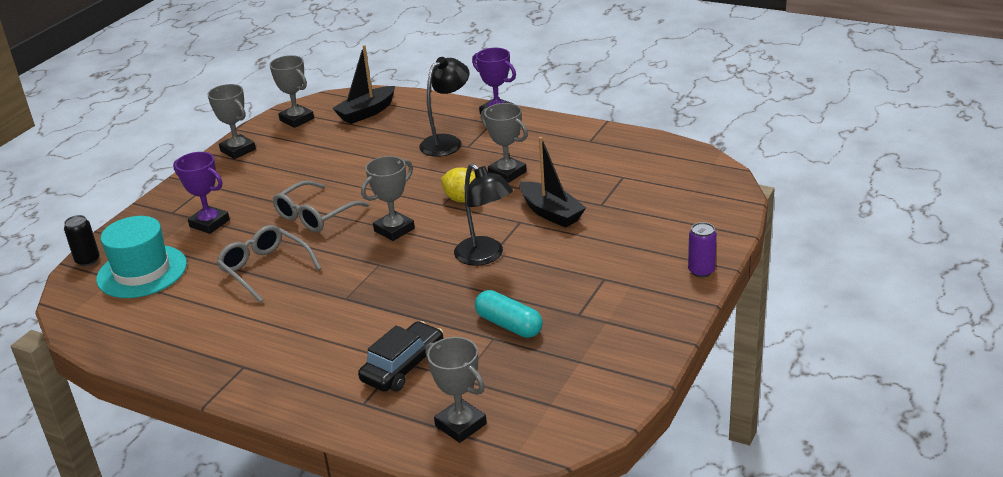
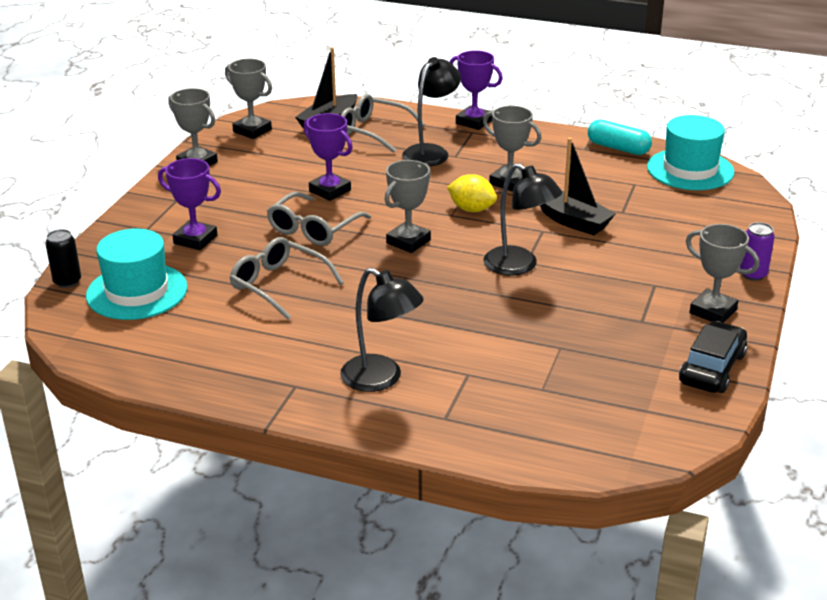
camera: 10 degrees left, 0 degrees up
black car [358,321,443,392] -> black car moved to [679,321,747,393]
grey trophy [425,337,487,443] -> grey trophy moved to [686,224,759,323]
turquoise capsule [475,290,543,338] -> turquoise capsule moved to [588,119,652,155]
none -> purple trophy [303,113,353,201]
none -> black lamp [340,268,424,392]
none -> grey glasses [341,94,425,153]
none -> turquoise hat [647,115,735,190]

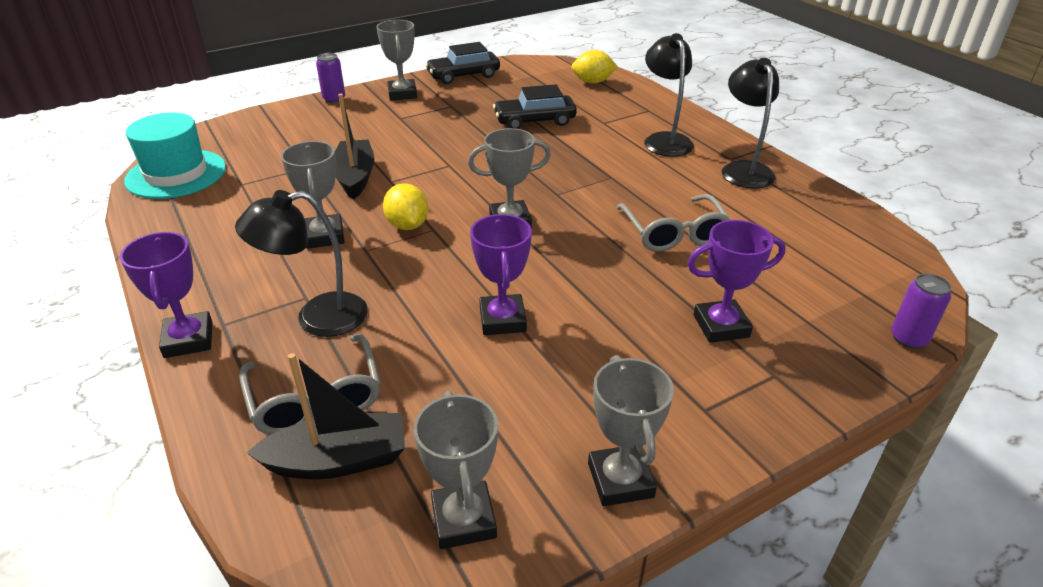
camera: 140 degrees left, 5 degrees up
black can [45,229,81,288] -> purple can [891,273,952,349]
turquoise hat [86,229,188,320] -> none
purple trophy [158,158,221,250] -> purple trophy turned 75 degrees counterclockwise [687,220,786,343]
grey glasses [267,192,371,246] -> none
black lamp [483,163,562,276] -> black lamp moved to [722,58,779,188]
turquoise capsule [588,119,652,155] -> none
none -> black car [493,84,577,129]
none -> yellow lemon [571,50,618,84]

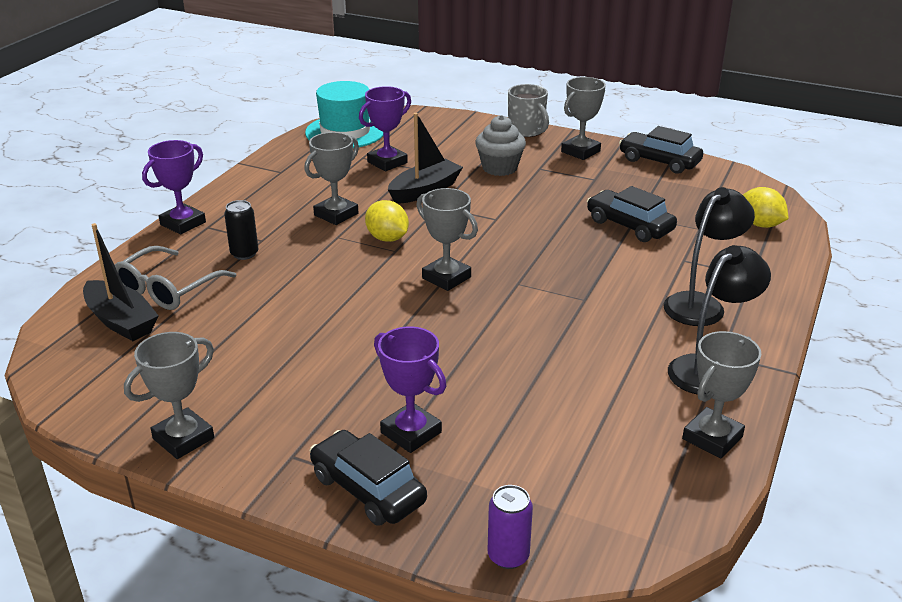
camera: 55 degrees right, 5 degrees down
black lamp [235,190,368,337] -> black can [224,200,258,260]
purple can [316,53,345,103] -> grey mug [508,84,549,137]
yellow lemon [383,183,428,230] -> yellow lemon turned 75 degrees counterclockwise [365,200,409,242]
grey trophy [414,391,498,549] -> grey trophy moved to [682,331,761,459]
purple trophy [470,214,532,335] -> purple trophy moved to [359,86,411,171]
grey glasses [616,194,731,252] -> none
none -> black car [310,430,427,526]
none -> grey cupcake [475,115,526,176]

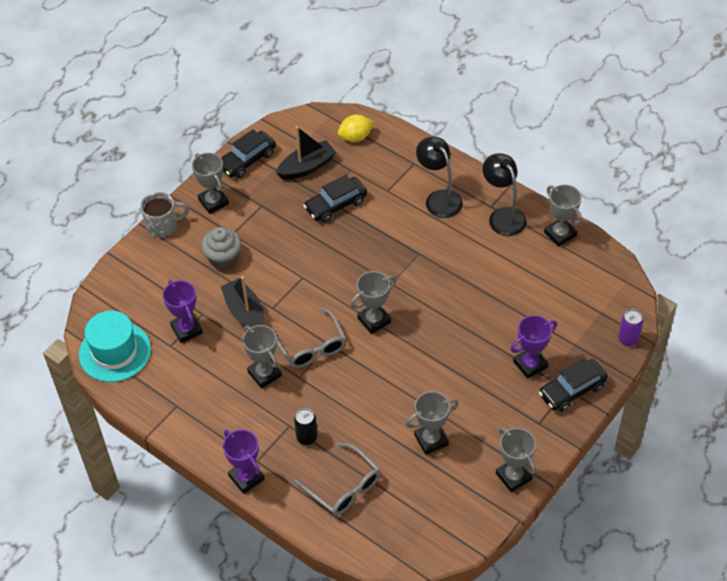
camera: 75 degrees left, 20 degrees up
black boat [83,223,159,341] -> black boat moved to [276,126,336,180]
yellow lemon [365,200,409,242] -> grey glasses [272,307,346,368]
none -> grey trophy [405,391,459,455]

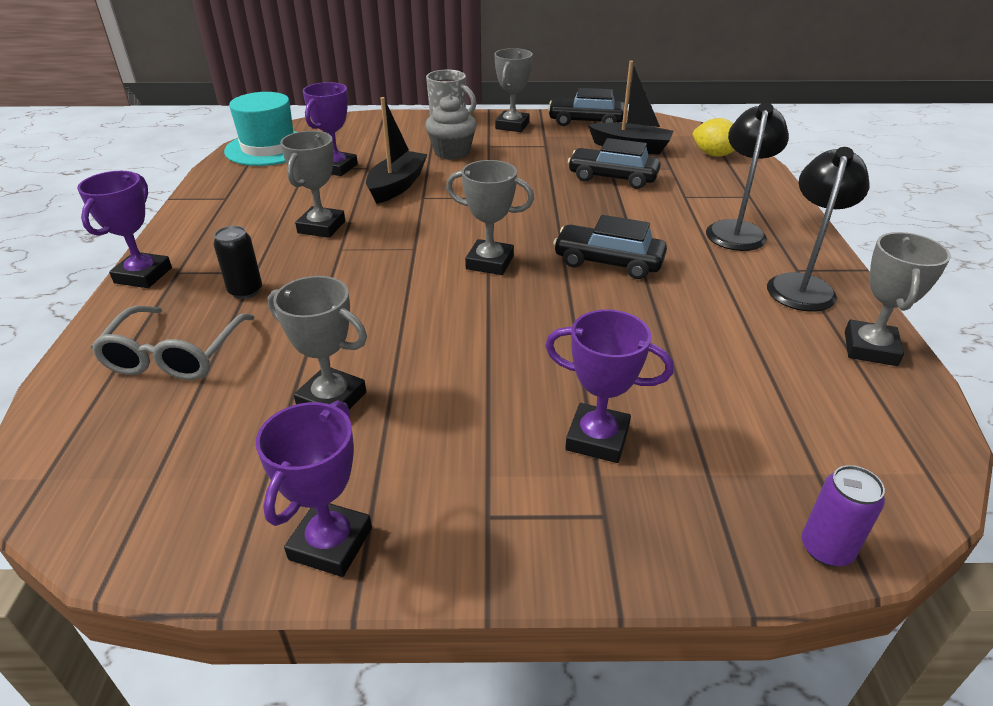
camera: 50 degrees right, 15 degrees down
grey glasses [272,307,346,368] -> none
grey trophy [496,427,536,492] -> purple trophy [256,400,372,577]
black car [539,358,608,412] -> black car moved to [553,215,667,279]

